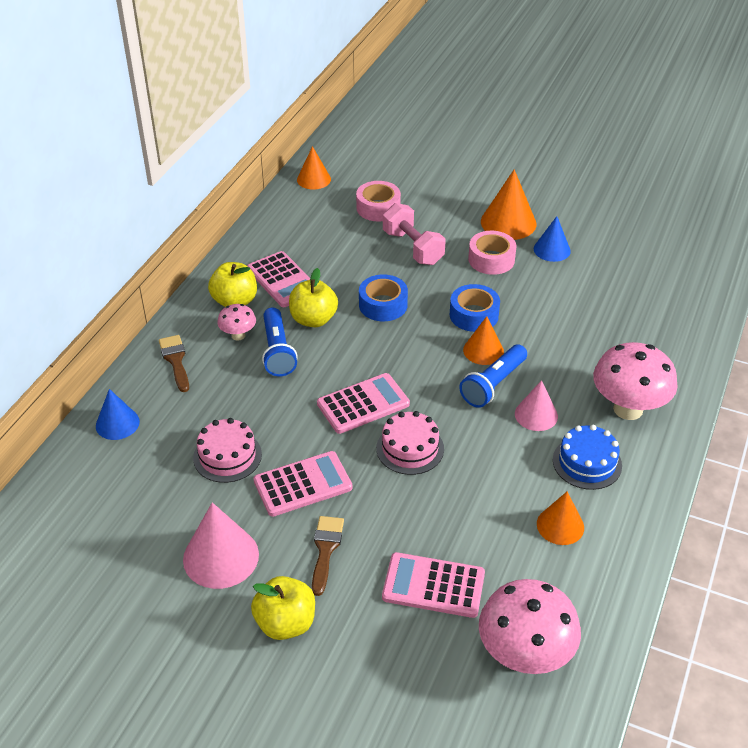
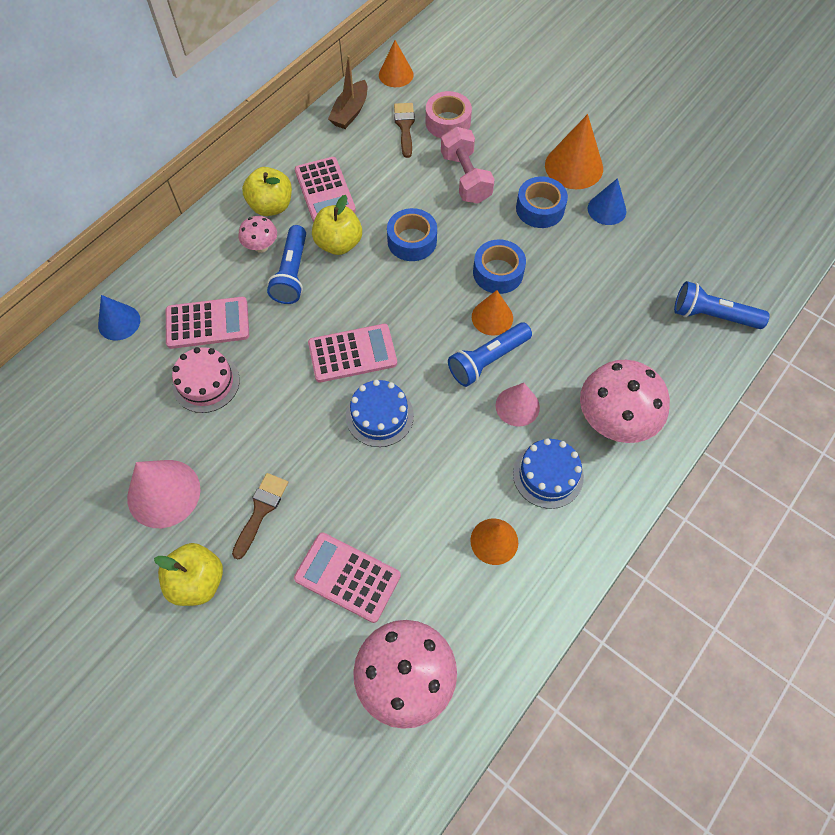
camera: 15 degrees right, 20 degrees up
brown brush [159,335,189,392] -> brown brush moved to [394,103,415,158]
pink calculator [254,451,352,517] -> pink calculator moved to [166,297,249,349]
pink cake [376,411,444,475] -> blue cake [346,380,414,447]
pink tape [468,231,517,275] -> blue tape [516,177,568,228]
none -> brown boat [328,55,367,129]
none -> blue flashlight [674,281,770,329]

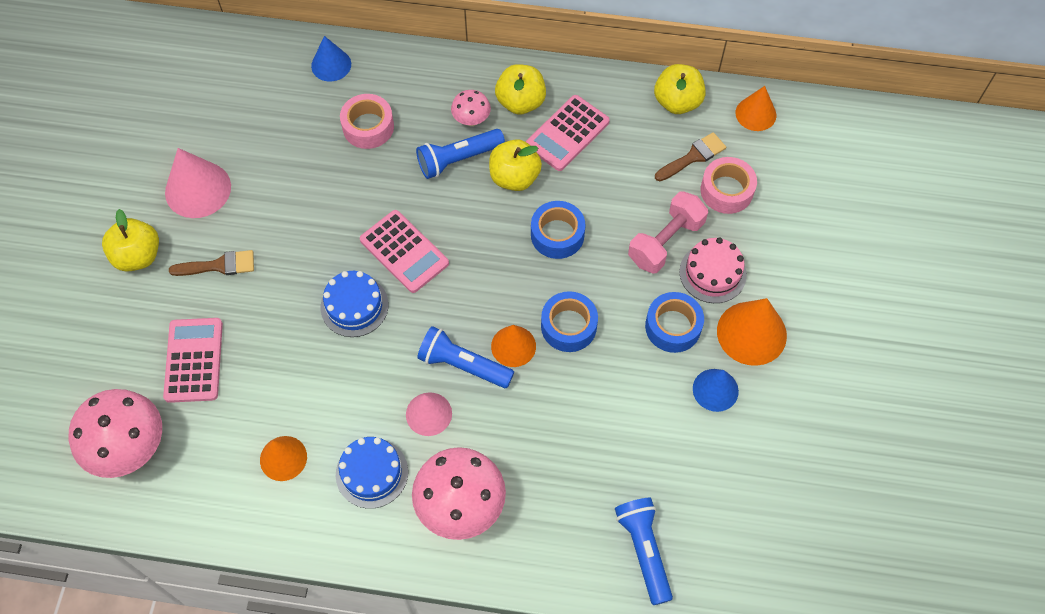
camera: 60 degrees right, 0 degrees up
pink calculator [166,297,249,349] -> pink tape [340,94,394,149]
pink cake [172,347,240,413] -> pink cake moved to [679,237,747,303]
brown boat [328,55,367,129] -> yellow apple [654,64,705,114]

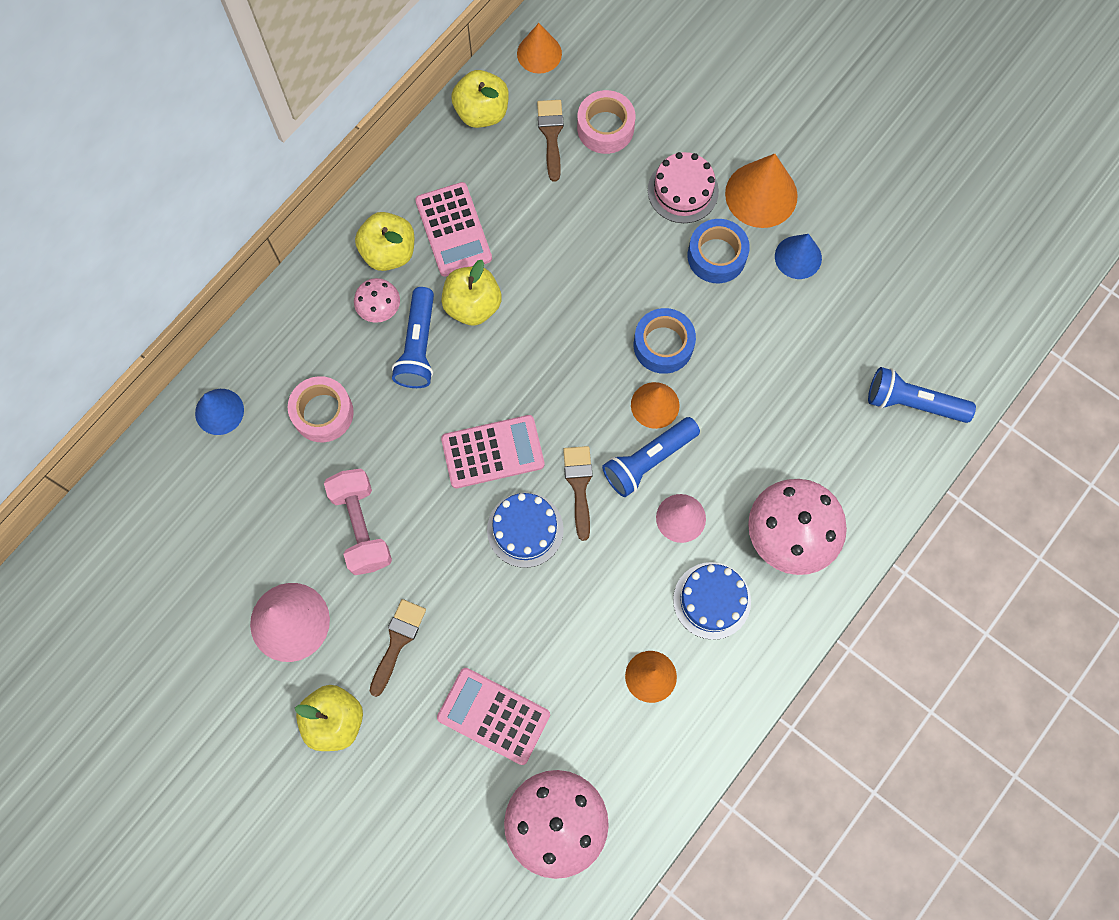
camera: 60 degrees left, 10 degrees up
blue tape [531,201,586,259] -> none
pink dumbbell [628,191,708,273] -> pink dumbbell moved to [324,469,392,575]
none -> brown brush [563,446,593,541]

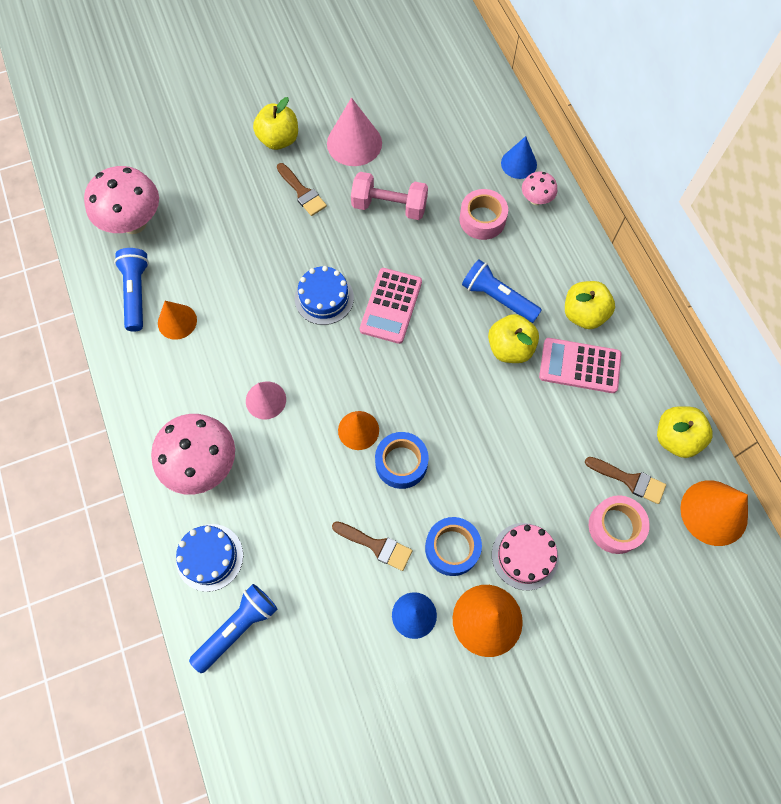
camera: 120 degrees right, 5 degrees down
pink mushroom [354,278,400,323] -> pink mushroom moved to [522,172,558,205]
pink calculator [437,668,550,765] -> none
orange cone [517,23,562,74] -> orange cone [680,480,748,546], size x1.56
brown brush [563,446,593,541] -> brown brush moved to [332,521,412,571]
blue flashlight [602,417,700,497] -> blue flashlight moved to [114,248,149,332]
blue cake [673,562,751,640] -> blue cake moved to [176,524,243,592]

